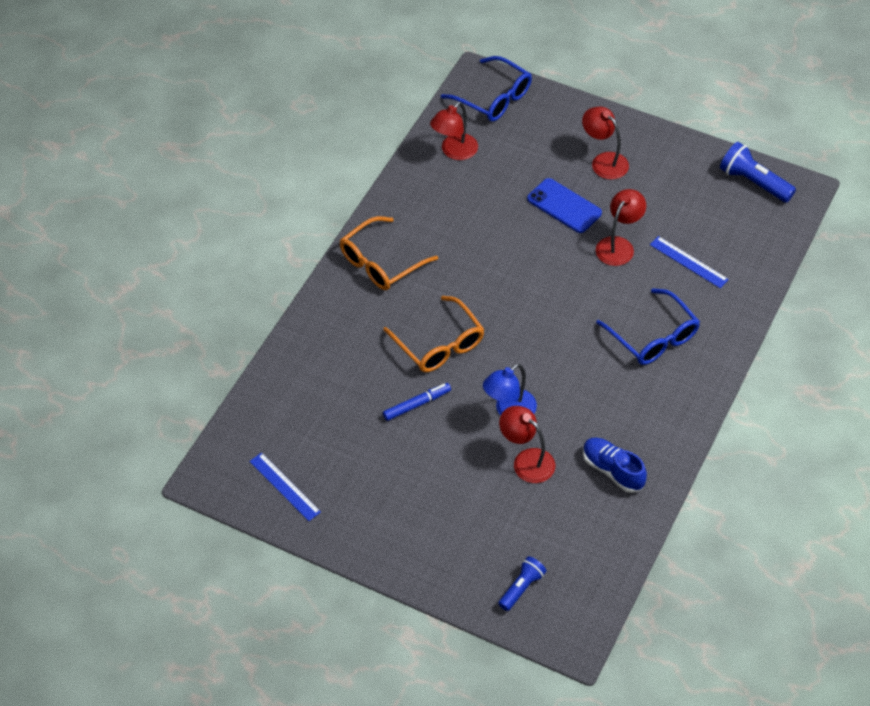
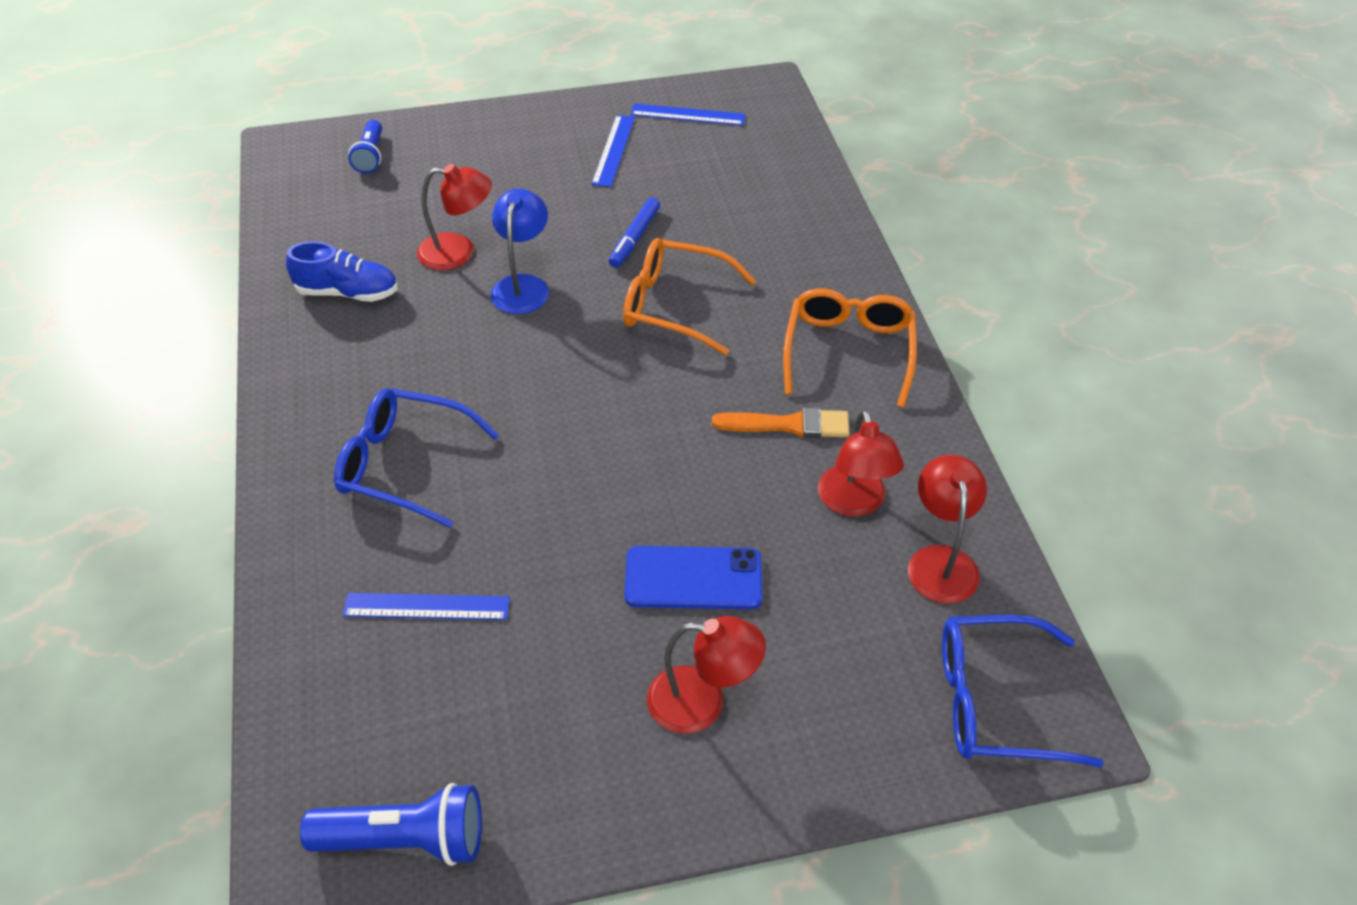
camera: 140 degrees right, 5 degrees down
red lamp [596,189,646,266] -> red lamp moved to [818,409,904,517]
none -> blue ruler [591,115,635,187]
none -> orange brush [712,408,850,438]

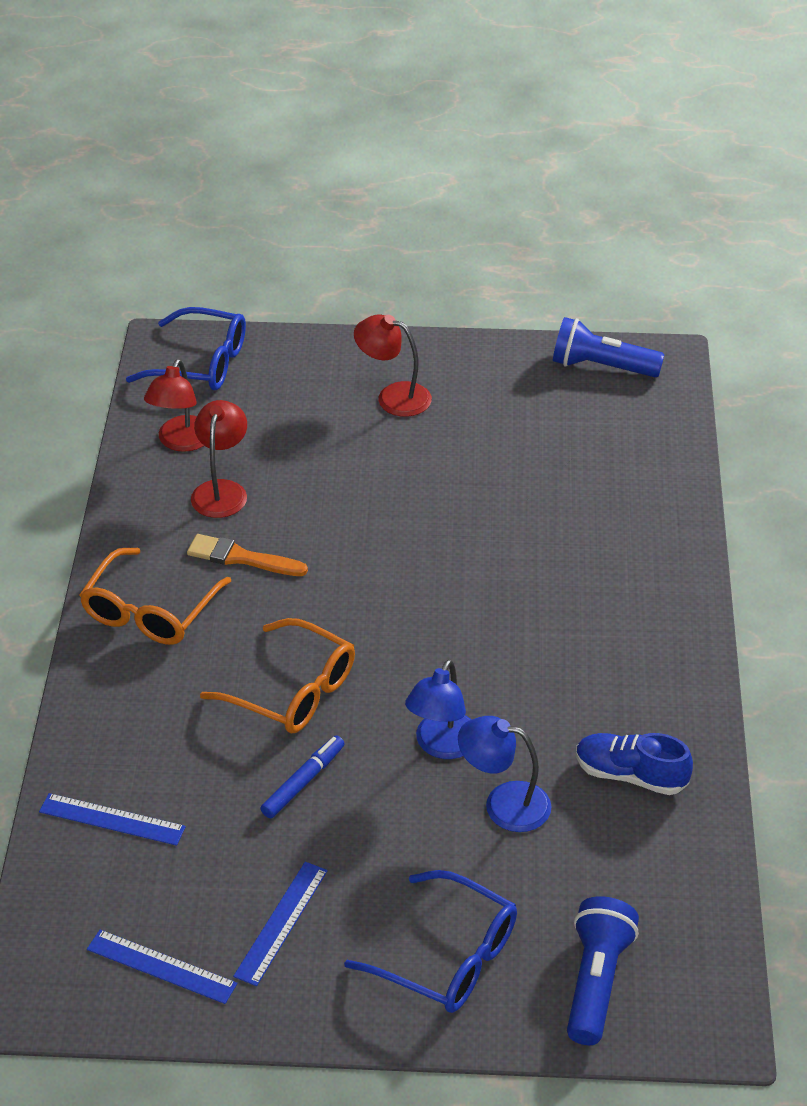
camera: 165 degrees left, 5 degrees down
blue glasses [334,388,499,528] -> blue glasses moved to [344,870,517,1013]
blue ruler [343,593,510,620] -> blue ruler moved to [39,793,186,846]
blue flashlight [348,120,382,173] -> blue flashlight [567,896,639,1045], size x1.55
red lamp [417,164,492,270] -> blue lamp [458,716,552,832]
blue phone [624,546,763,609] -> none

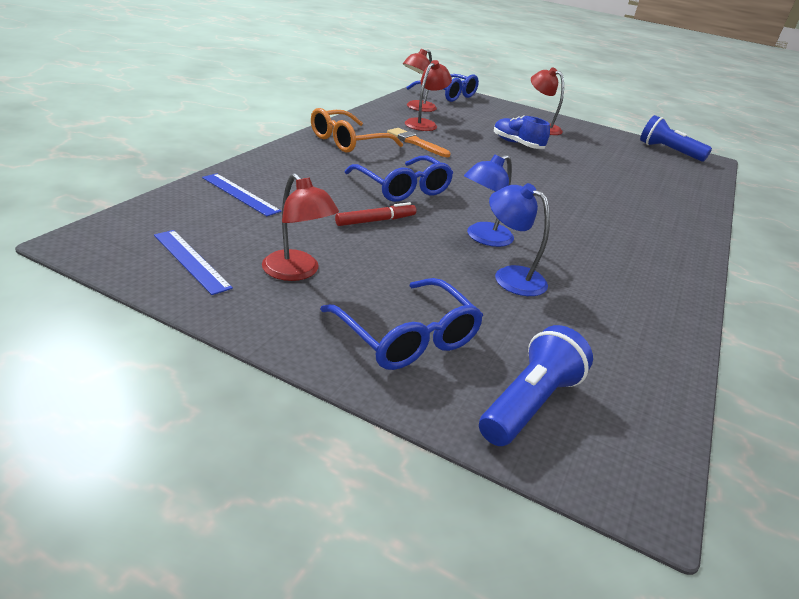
camera: 20 degrees right, 10 degrees down
orange glasses [200,618,355,733] -> blue glasses [345,156,453,202]
blue ruler [233,862,328,986] -> red lamp [262,173,339,281]
blue marker [260,735,345,818] -> red marker [335,202,416,226]
blue shoe [576,733,693,795] -> blue shoe moved to [494,115,550,149]

